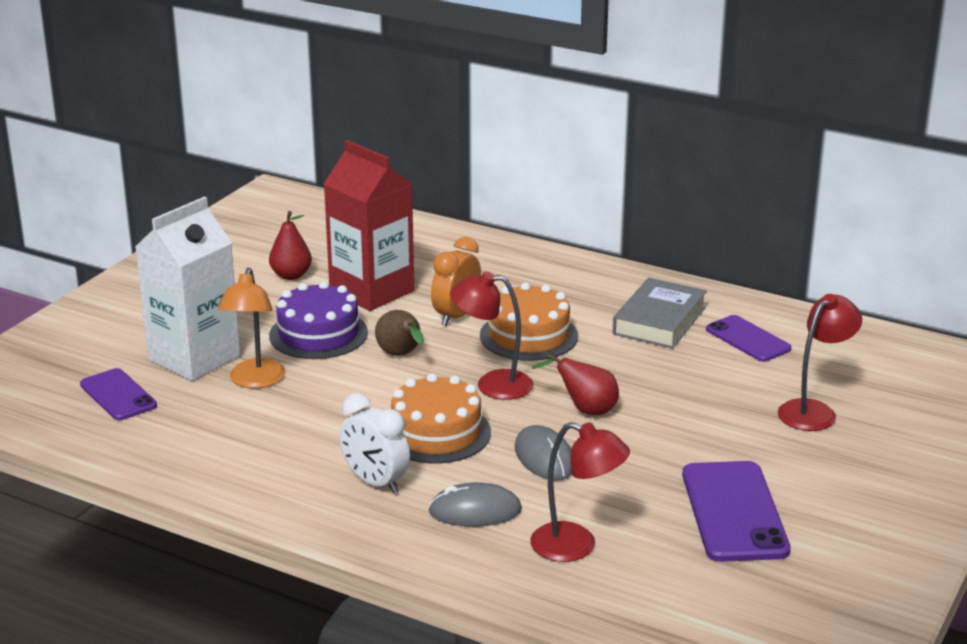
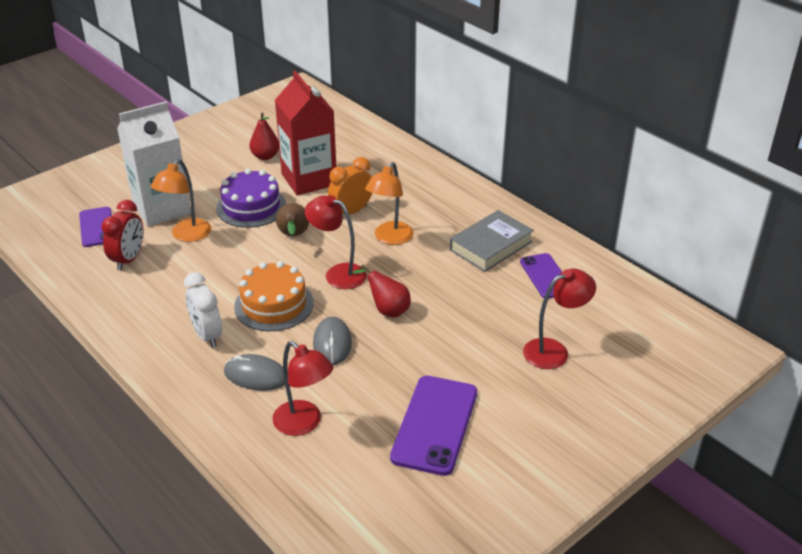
camera: 20 degrees right, 10 degrees up
orange cake [480,282,578,361] -> orange lamp [365,162,413,245]
none -> red clock [101,200,143,271]

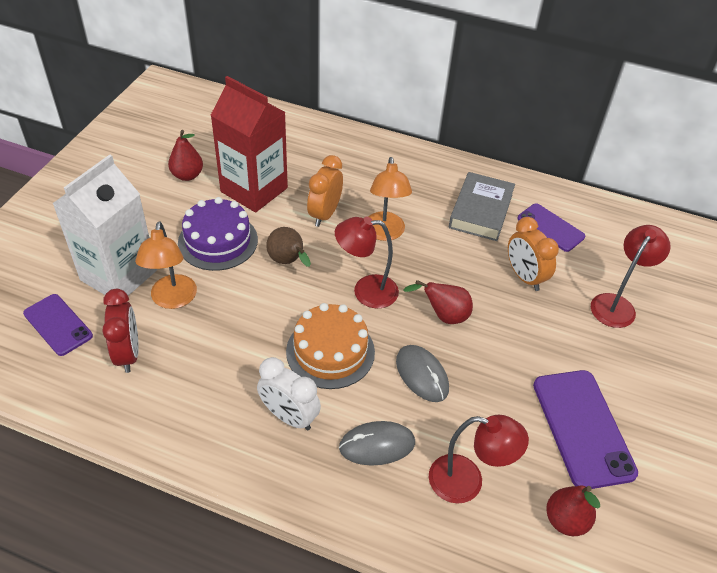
camera: 30 degrees left, 10 degrees up
none -> orange clock [508,217,559,291]
none -> red pear [546,485,600,536]

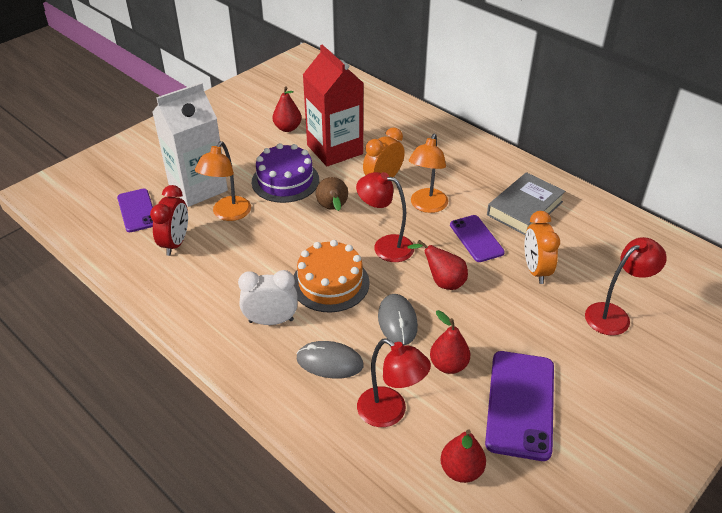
camera: 25 degrees right, 5 degrees down
white clock [257,357,321,431] -> white clock turned 120 degrees clockwise [238,270,297,325]
purple phone [517,203,585,252] -> purple phone moved to [450,215,505,262]
none -> red pear [430,310,470,374]

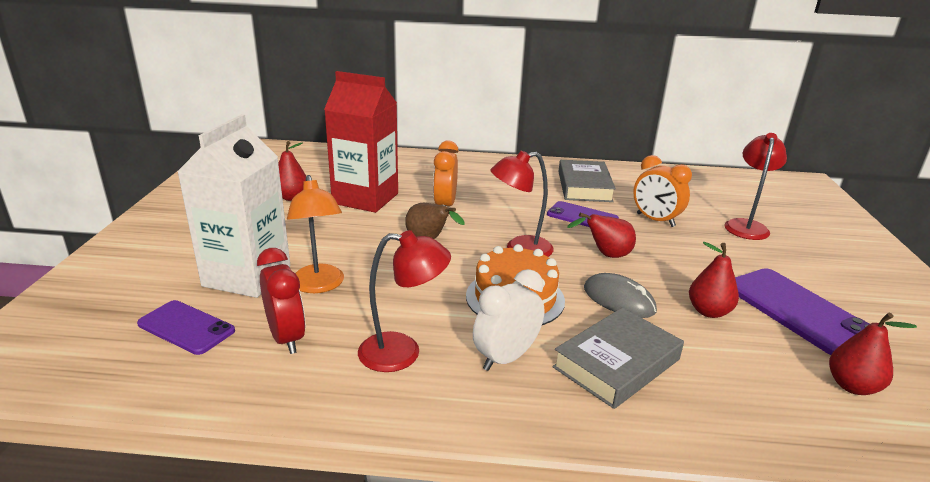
camera: 40 degrees left, 15 degrees down
purple cake [252,143,319,203] -> none
grey mouse [296,341,363,379] -> grey book [552,308,684,409]
red lamp [357,339,431,427] -> red lamp moved to [358,230,451,372]
orange lamp [409,134,448,213] -> none

